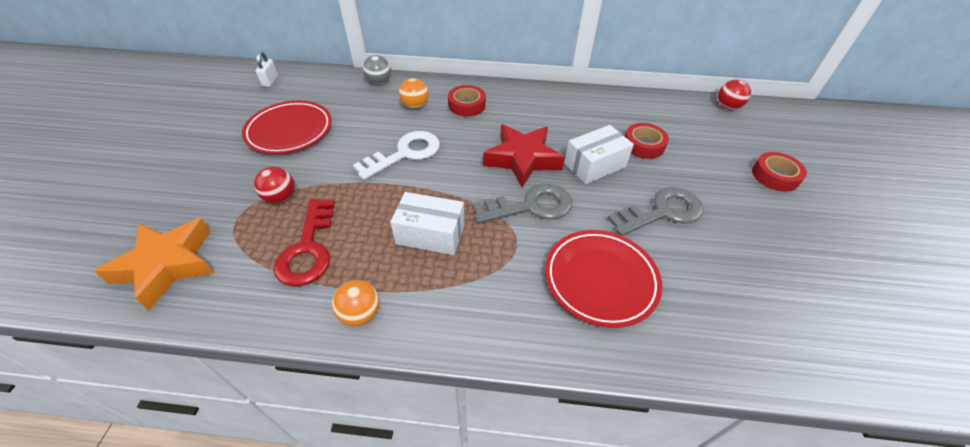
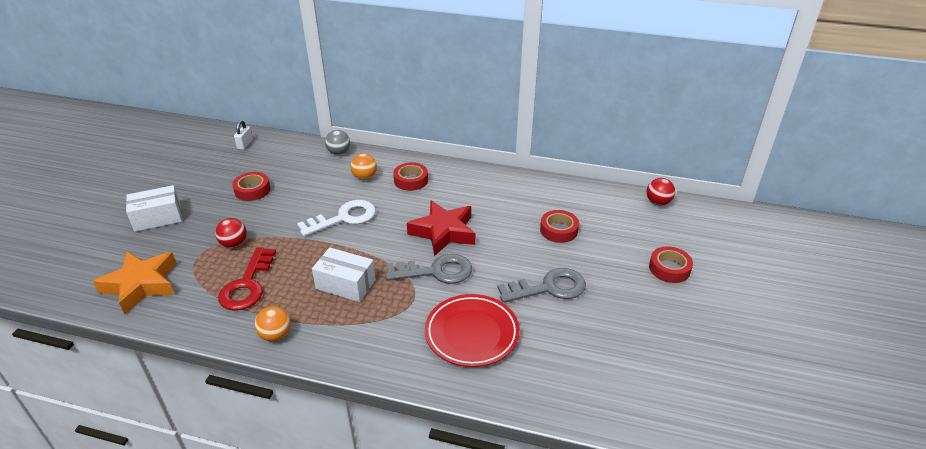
camera: 10 degrees right, 10 degrees down
red plate [242,101,332,154] -> red tape [232,172,270,201]
white box [564,125,634,184] -> white box moved to [126,185,182,232]

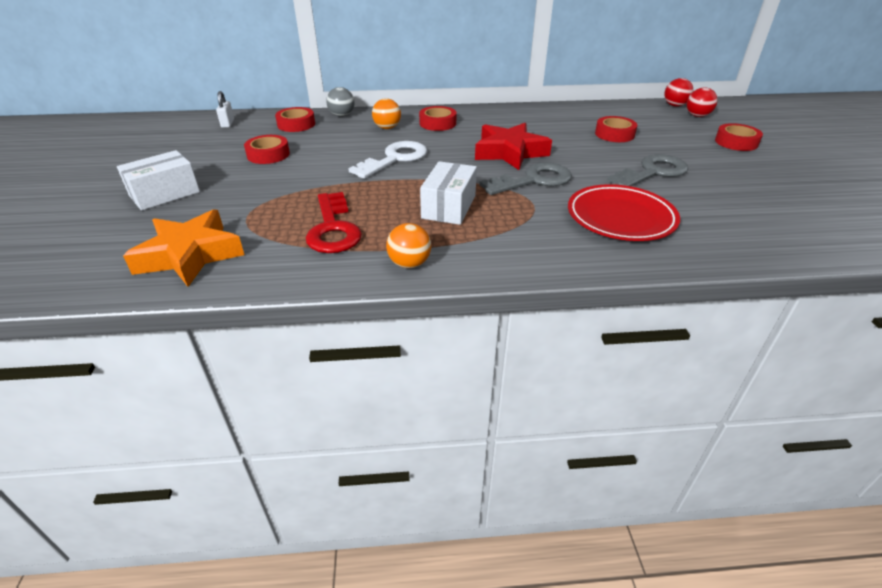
camera: 20 degrees left, 0 degrees up
red ball [215,218,247,248] -> red ball moved to [687,87,718,117]
white box [312,247,376,302] -> white box turned 75 degrees counterclockwise [420,161,477,225]
none -> red tape [275,107,315,132]

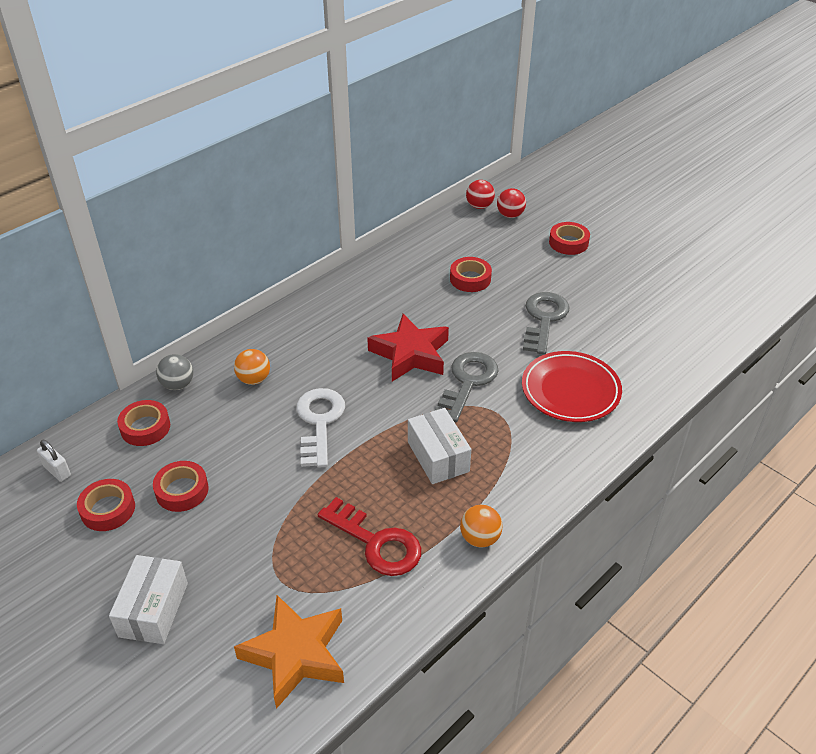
camera: 40 degrees left, 5 degrees up
red tape [419,106,457,131] -> red tape moved to [77,479,135,531]

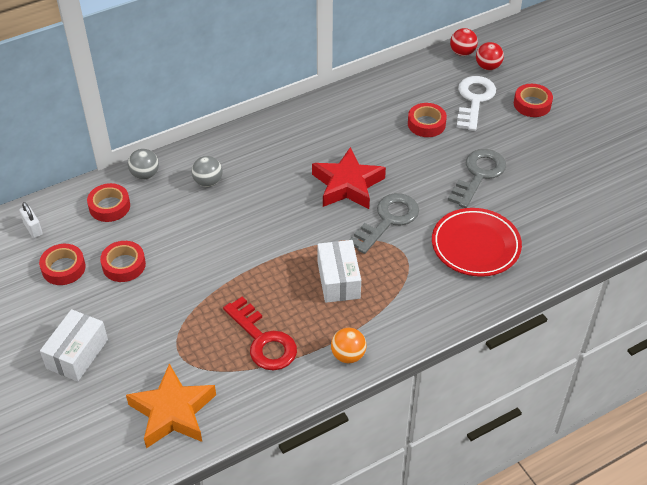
camera: 15 degrees right, 5 degrees up
orange ball [234,349,270,385] -> grey ball [192,156,223,187]
white key [296,388,345,468] -> white key moved to [456,76,496,131]

